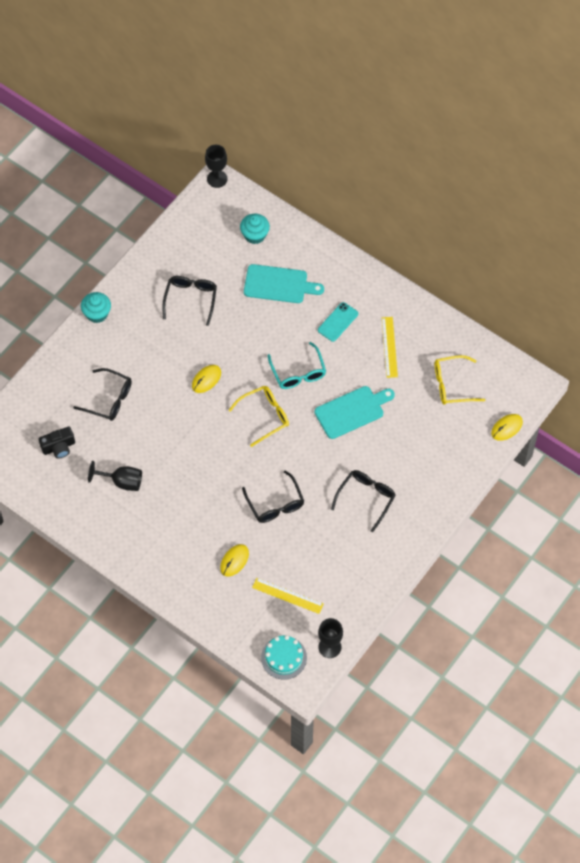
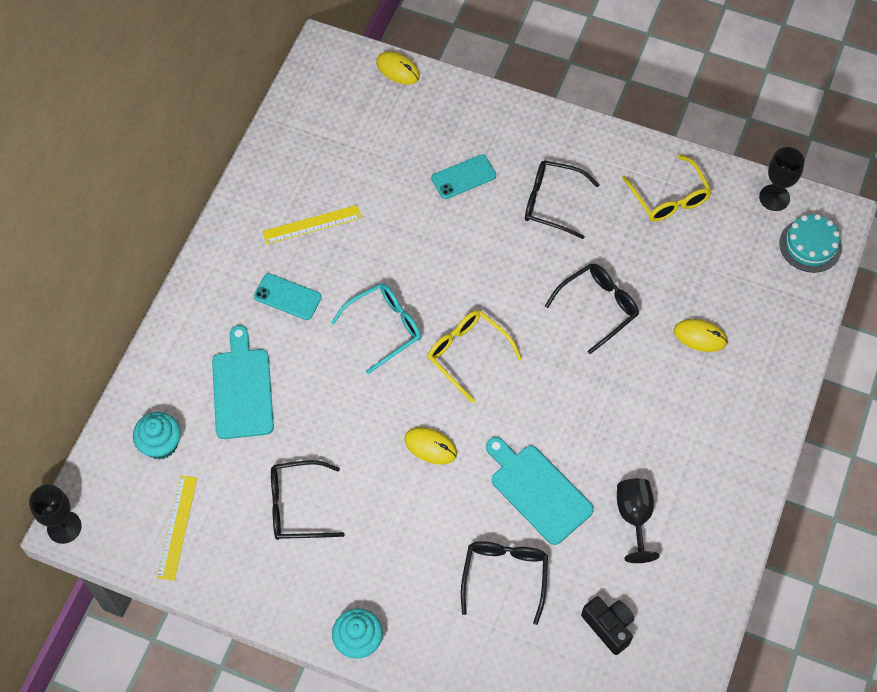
camera: 105 degrees left, 0 degrees up
yellow ruler [252,578,324,614] -> yellow ruler moved to [157,475,197,581]
turquoise cutting board [315,386,395,439] -> turquoise cutting board moved to [486,437,594,545]
yellow glasses [435,355,485,405] -> yellow glasses moved to [622,155,712,222]
none -> turquoise phone [431,154,496,199]

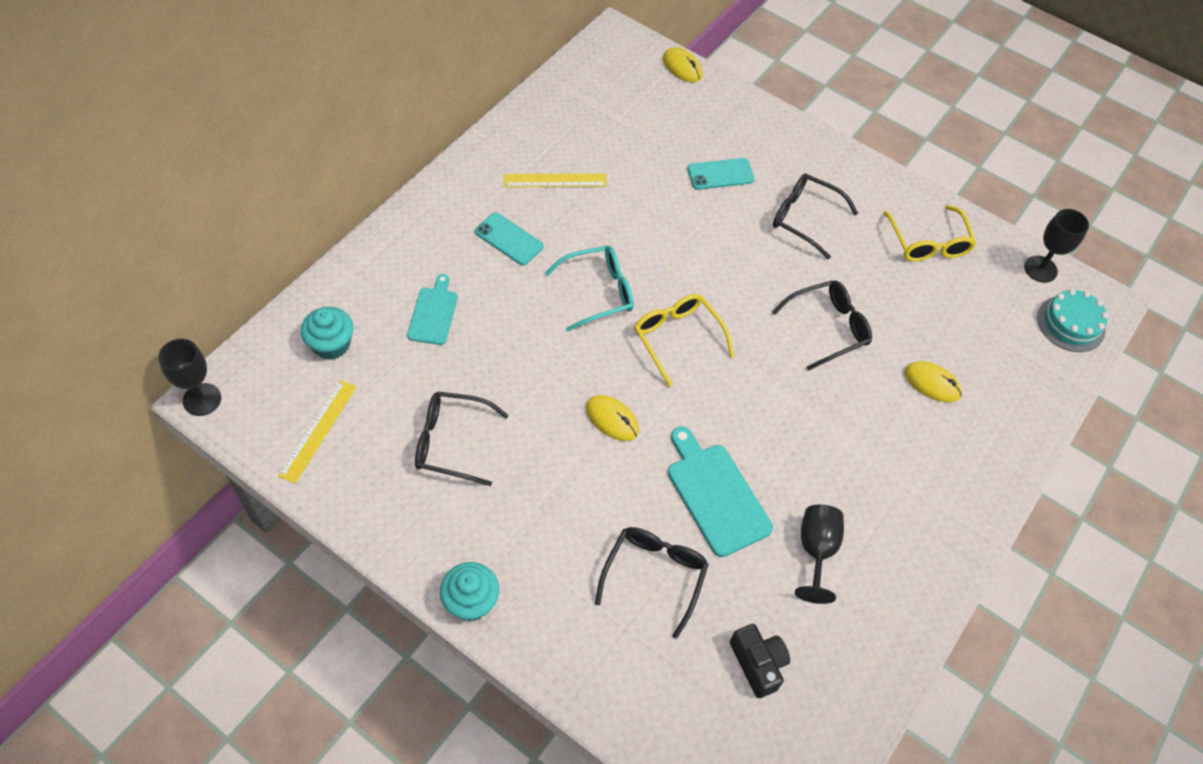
camera: 10 degrees right, 5 degrees down
turquoise cutting board [212,325,274,439] -> turquoise cutting board [407,274,458,345], size x0.64

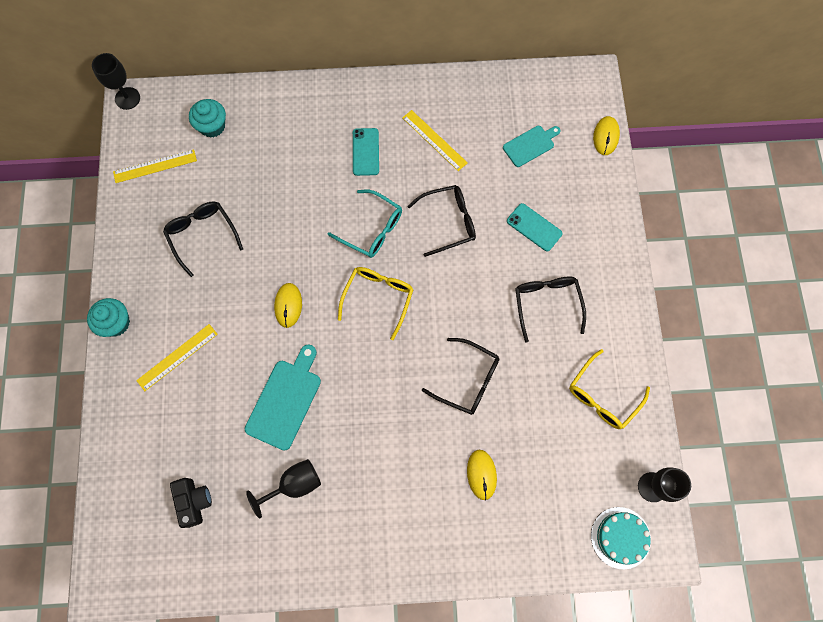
camera: 55 degrees right, 15 degrees up
turquoise cutting board [407,274,458,345] -> turquoise cutting board moved to [503,126,561,167]
black glasses [595,527,709,639] -> black glasses moved to [407,185,476,257]
black camera [730,624,790,698] -> black camera turned 45 degrees counterclockwise [170,478,212,528]
none -> yellow ruler [136,324,218,391]

